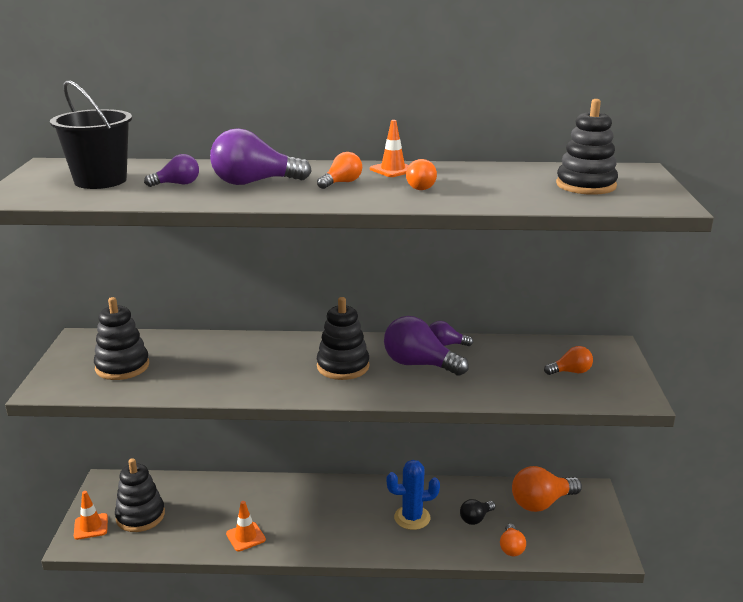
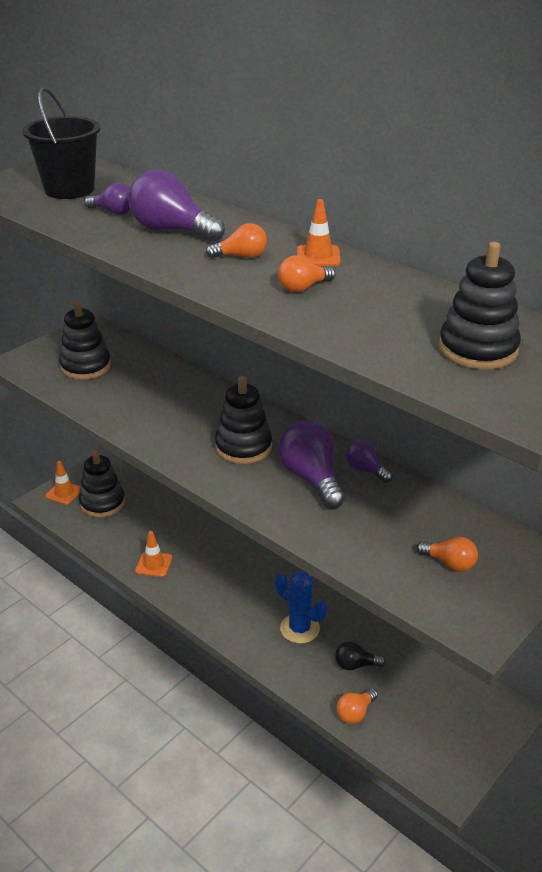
camera: 40 degrees right, 10 degrees up
orange light bulb [512,466,582,512] -> none

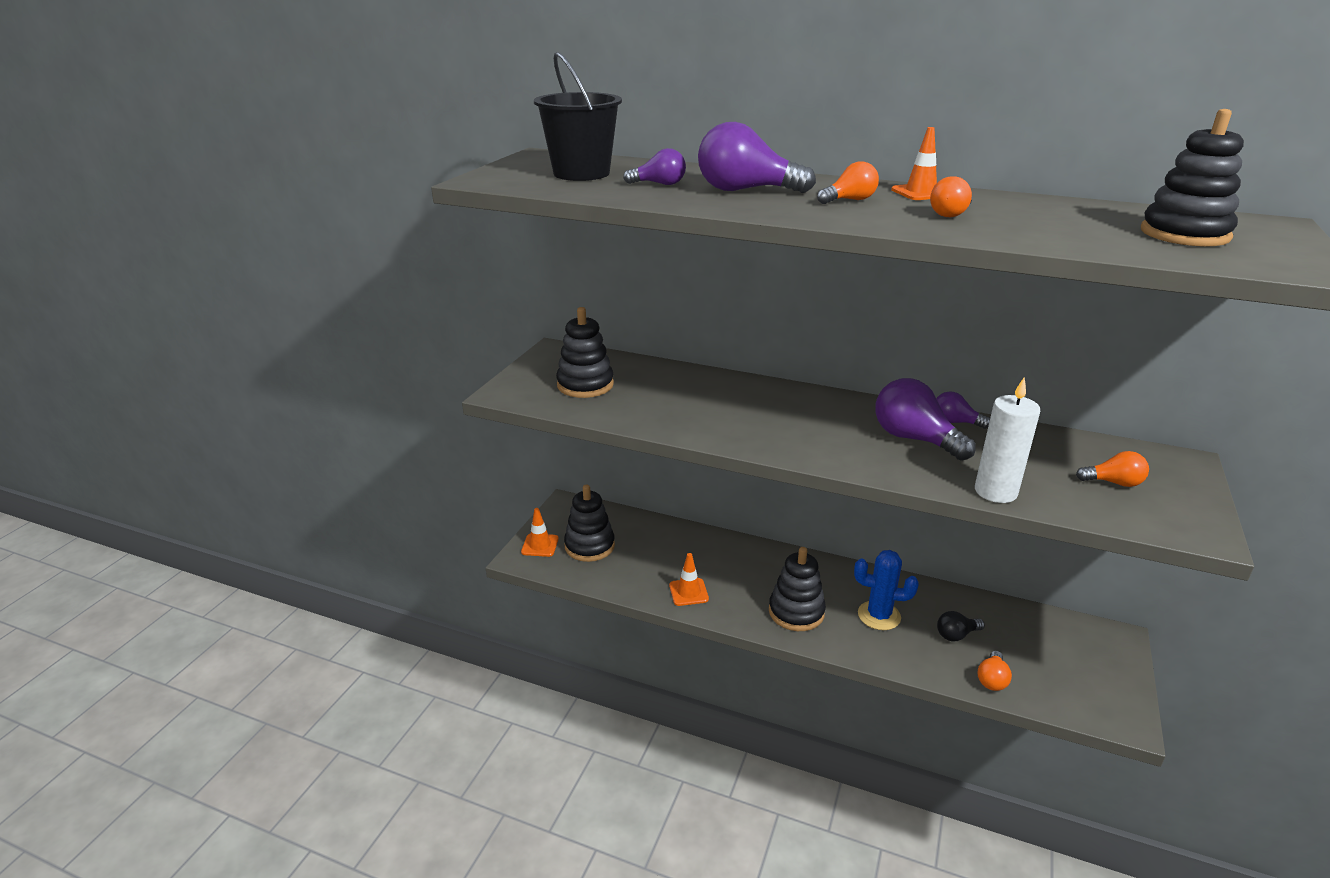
camera: 20 degrees left, 5 degrees down
black stacking toy [215,376,272,464] -> black stacking toy moved to [769,547,826,631]
none -> white candle [975,377,1040,503]

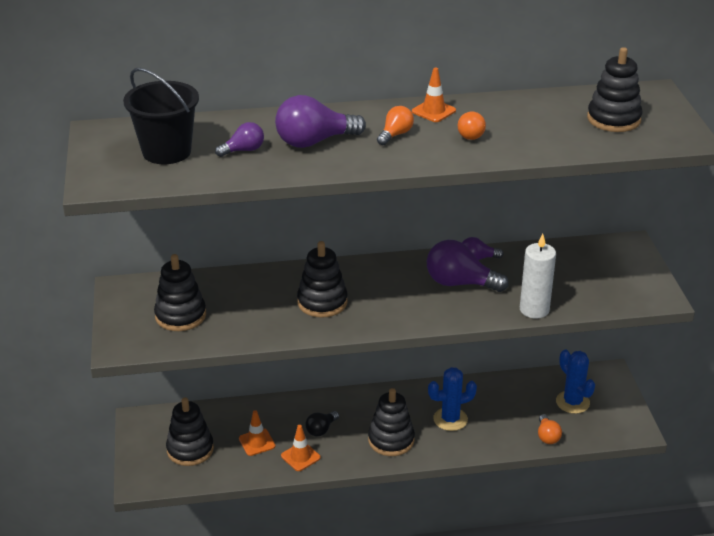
camera: 30 degrees left, 5 degrees up
orange traffic cone [521,508,559,557] -> orange traffic cone moved to [239,410,275,456]
black light bulb [937,611,985,641] -> black light bulb moved to [305,411,339,436]
orange light bulb [1076,451,1149,487] -> none
none -> black stacking toy [297,241,348,318]
none -> blue cactus [556,349,595,414]

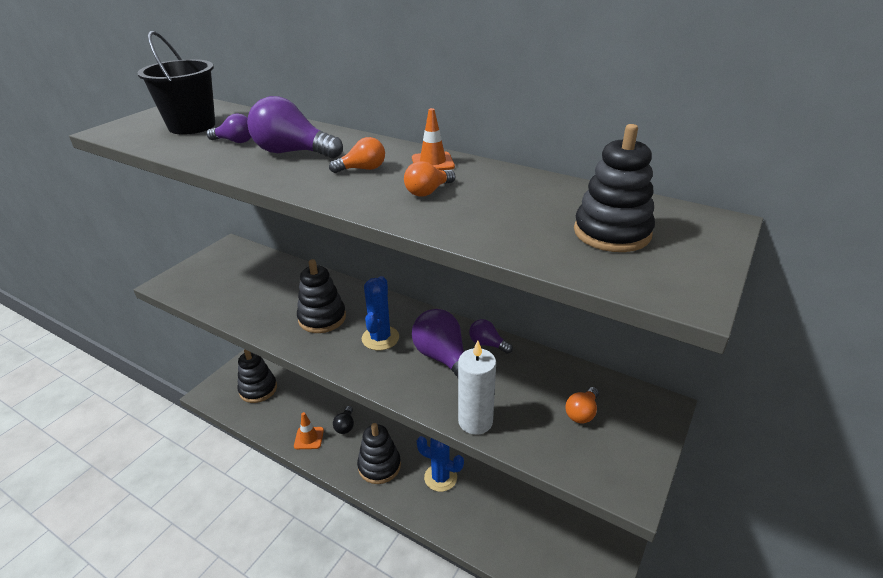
camera: 40 degrees right, 0 degrees up
black stacking toy [154,254,206,331] -> none
orange traffic cone [239,410,275,456] -> none
black light bulb [305,411,339,436] -> black light bulb turned 75 degrees counterclockwise [333,406,354,434]
orange light bulb [538,414,562,444] -> orange light bulb moved to [565,387,599,424]
blue cactus [556,349,595,414] -> blue cactus moved to [362,276,399,350]

